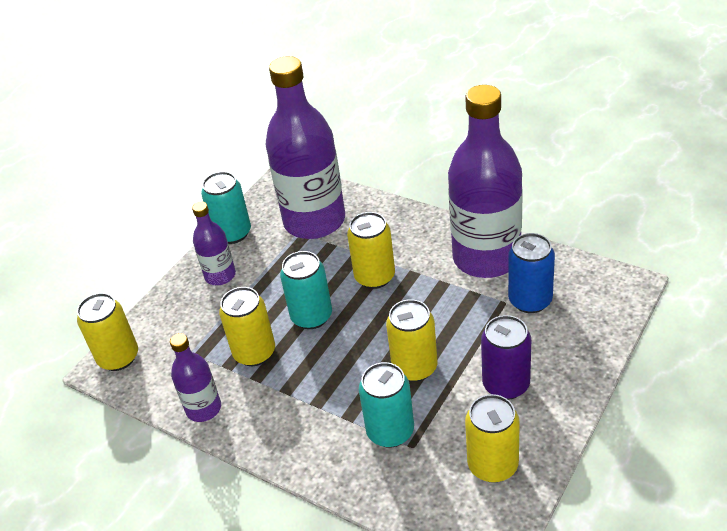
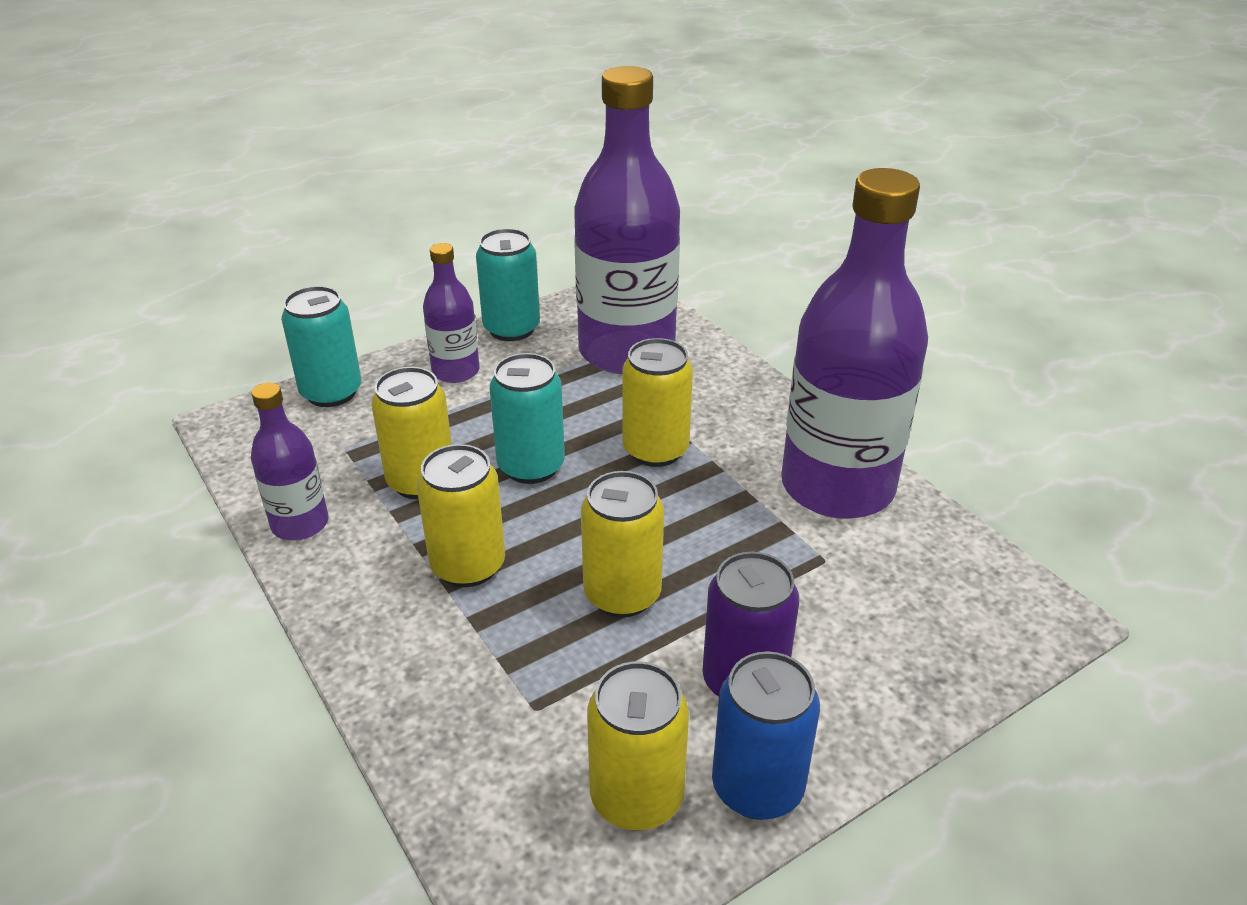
camera: 20 degrees right, 5 degrees down
yellow can [77,293,138,371] -> yellow can moved to [417,444,505,587]
turquoise can [359,362,414,448] -> turquoise can moved to [281,286,361,407]
blue can [508,233,555,313] -> blue can moved to [712,651,820,820]

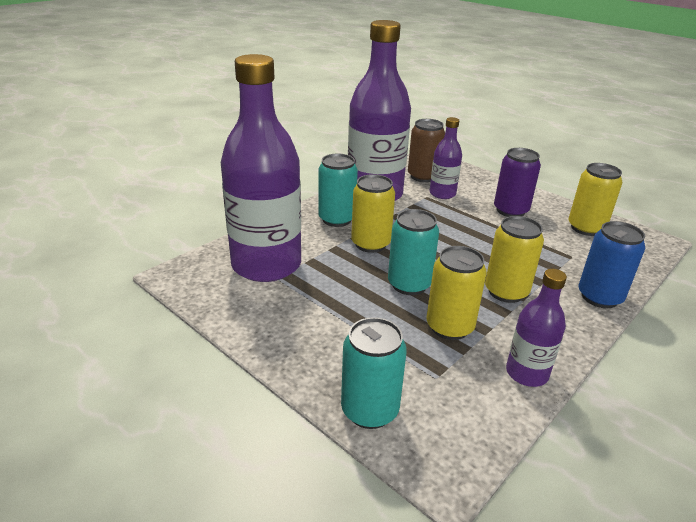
camera: 105 degrees left, 5 degrees down
purple bottle [423,243,480,383] -> purple bottle moved to [430,117,462,199]
turquoise can [476,228,540,341] -> turquoise can moved to [318,154,358,227]
yellow can [581,471,664,617] -> none
blue can [712,651,820,820] -> blue can moved to [579,221,645,308]
none -> brown can [408,119,445,182]

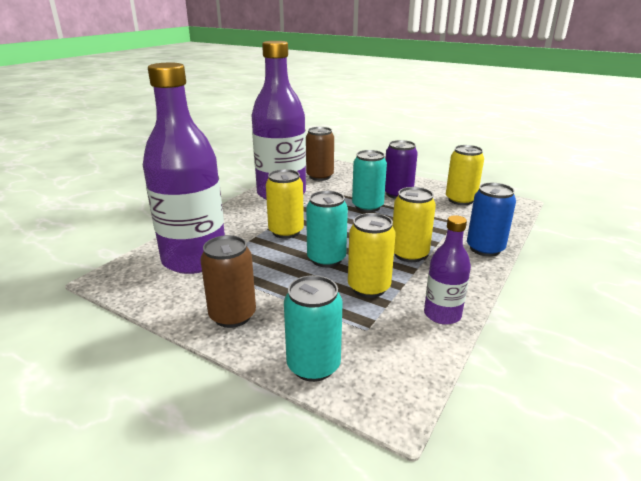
camera: 10 degrees left, 5 degrees down
turquoise can [318,154,358,227] -> turquoise can moved to [352,150,387,212]
purple bottle [430,117,462,199] -> none
none -> brown can [200,235,256,328]

